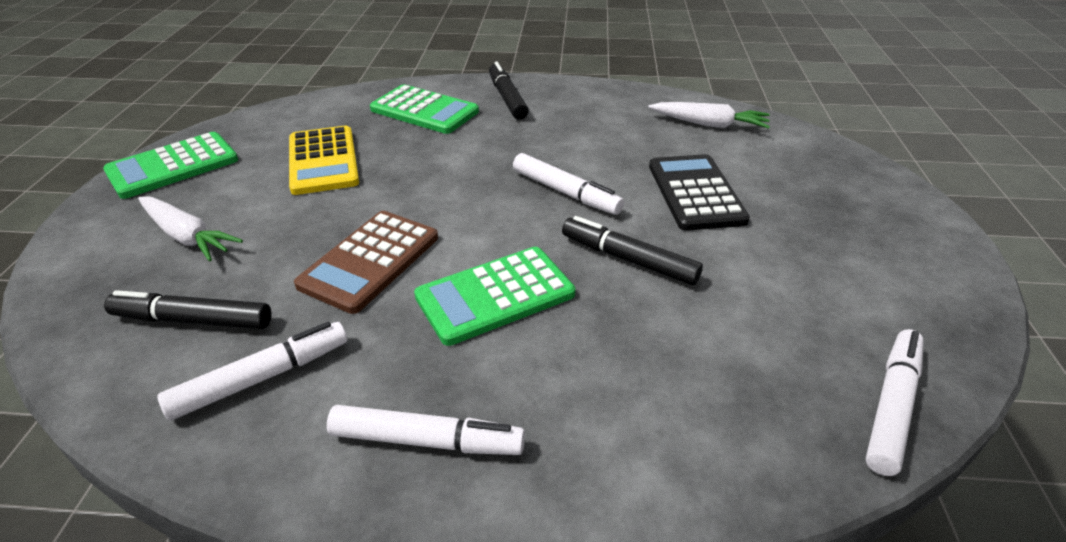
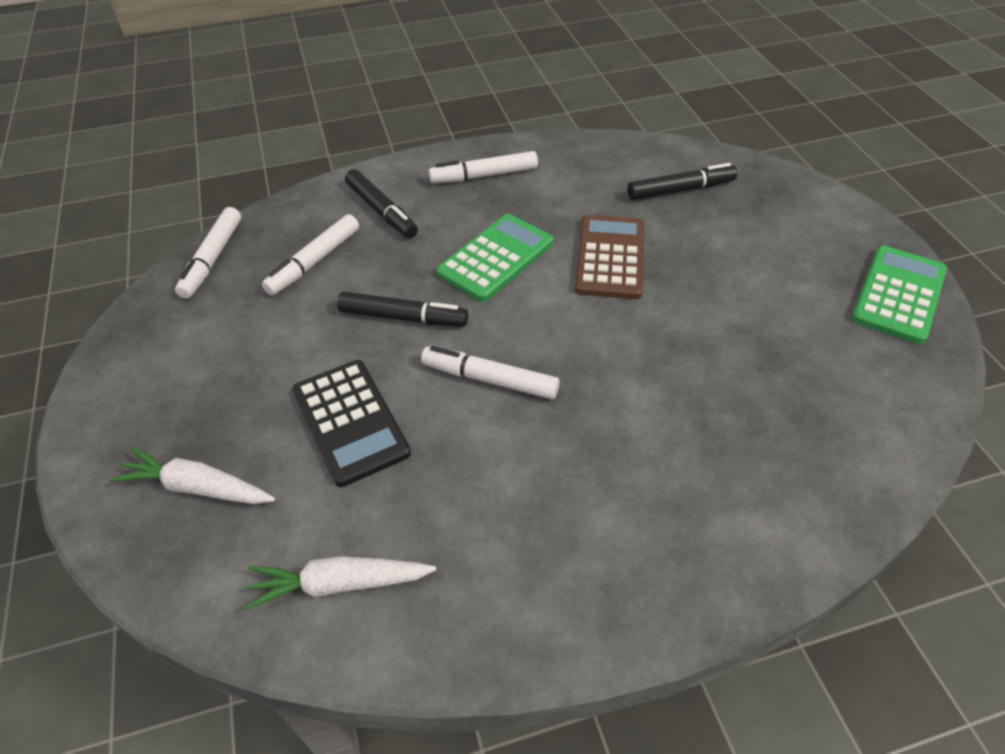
camera: 160 degrees right, 10 degrees up
white carrot [138,197,243,261] -> white carrot moved to [109,447,275,504]
white marker [157,322,348,421] -> white marker moved to [262,214,359,295]
yellow calculator [289,126,359,195] -> none
green calculator [370,84,479,134] -> none
black marker [489,61,529,120] -> black marker moved to [345,169,418,238]

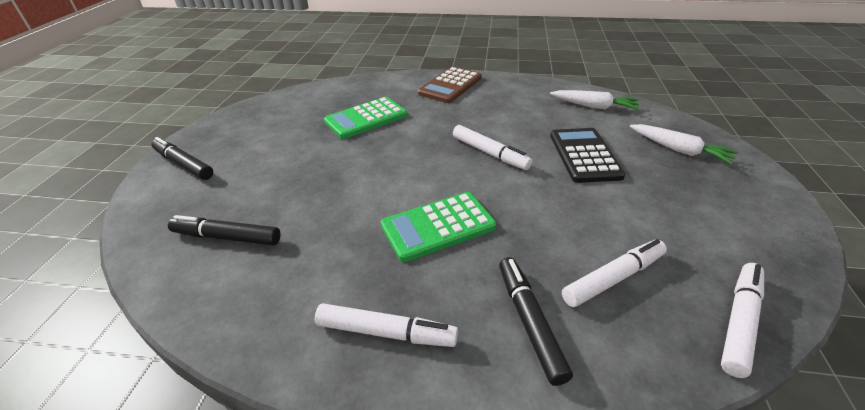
camera: 155 degrees left, 10 degrees down
black marker [337,292,468,327] -> black marker moved to [151,137,213,180]
brown calculator [575,215,645,299] -> brown calculator moved to [418,67,482,103]
green calculator [851,246,947,344] -> green calculator moved to [324,97,407,139]

